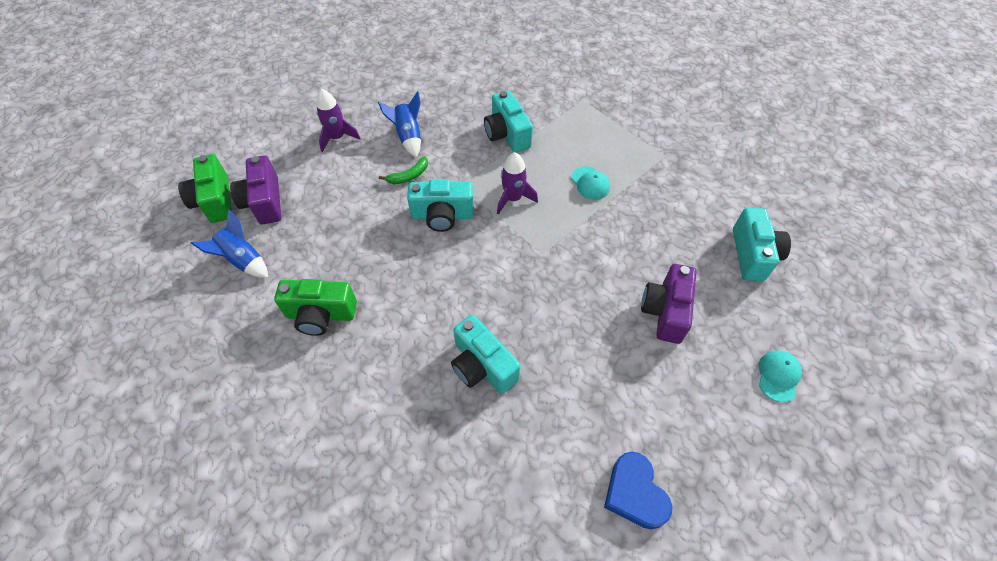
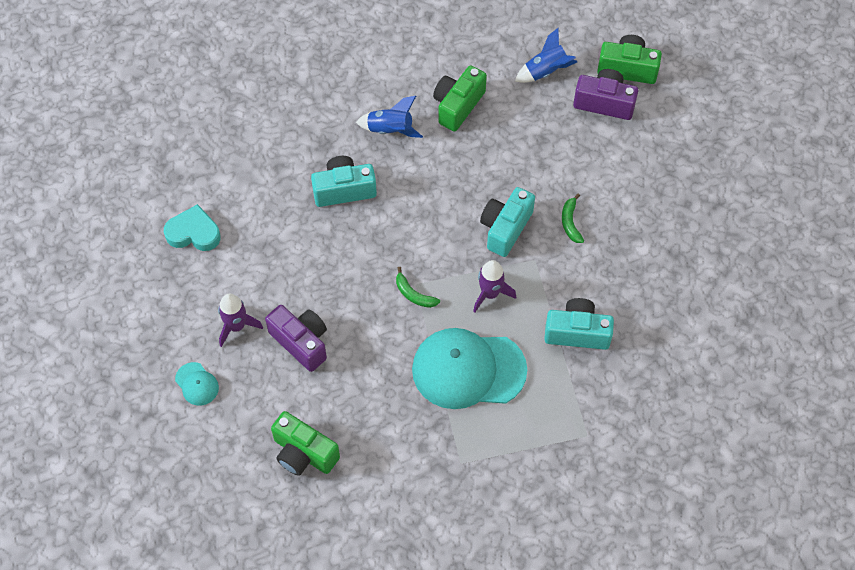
camera: 120 degrees right, 5 degrees up
purple rocket [316,89,361,152] -> purple rocket moved to [218,294,263,347]
blue rocket [378,91,421,158] -> blue rocket moved to [356,96,423,138]
turquoise cap [571,166,610,200] -> turquoise cap [412,328,527,409], size x2.34
blue heart [604,452,672,529] -> turquoise heart [164,204,221,251]
turquoise camera [733,208,791,281] -> green camera [271,411,340,476]
none -> green banana [396,267,440,308]

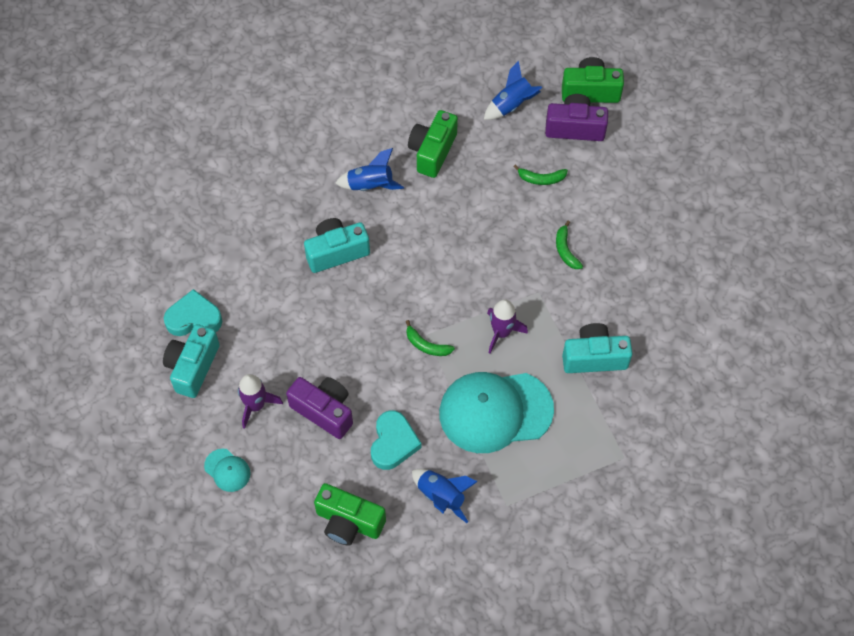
camera: 10 degrees left, 0 degrees up
turquoise camera [480,187,535,257] -> turquoise camera moved to [163,324,220,398]
none -> turquoise heart [371,411,422,470]
none -> blue rocket [412,469,478,523]
none -> green banana [513,164,568,185]

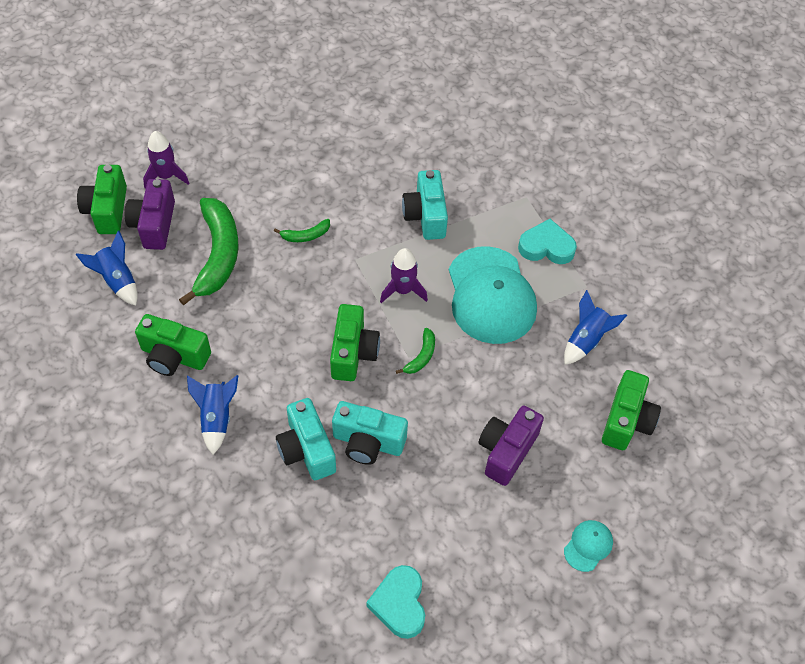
camera: 95 degrees left, 5 degrees down
turquoise camera [163,324,220,398] -> turquoise camera moved to [332,401,408,465]
purple rocket [238,374,283,429] -> purple rocket moved to [143,131,189,189]
turquoise heart [371,411,422,470] -> turquoise heart moved to [518,219,577,264]
green banana [513,164,568,185] -> green banana [179,198,239,306], size x2.23
none -> green camera [330,304,380,381]

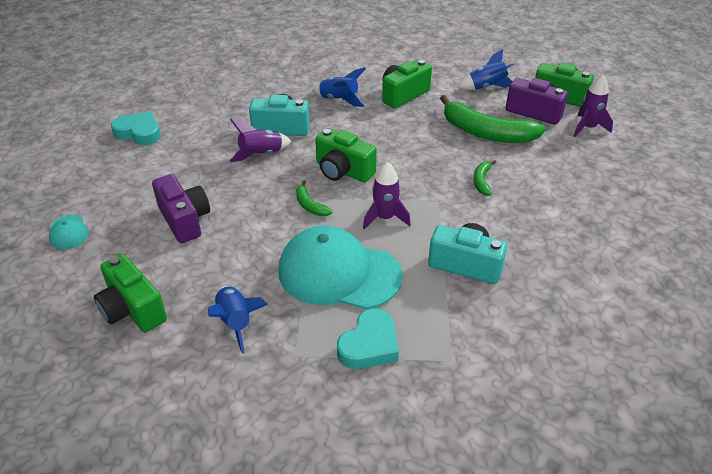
camera: 120 degrees right, 15 degrees down
turquoise camera [332,401,408,465] -> purple rocket [229,118,292,162]

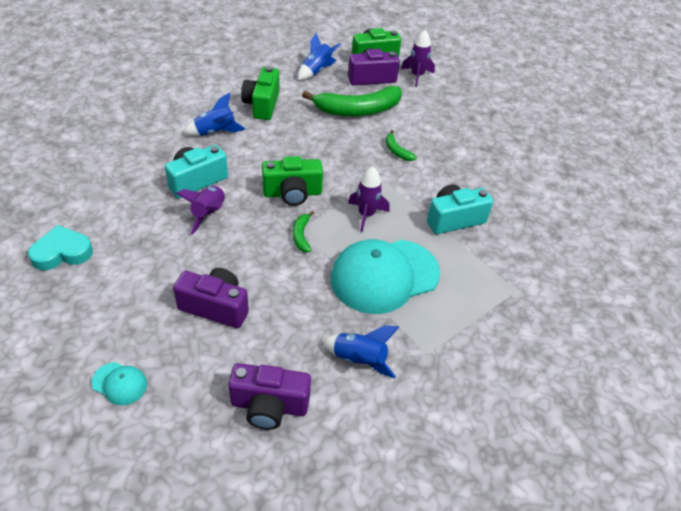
camera: 45 degrees left, 5 degrees up
green camera [94,254,167,332] -> purple camera [228,363,311,430]
green banana [296,180,333,216] -> green banana turned 75 degrees clockwise [293,211,314,252]
turquoise heart [337,308,399,369] -> none

